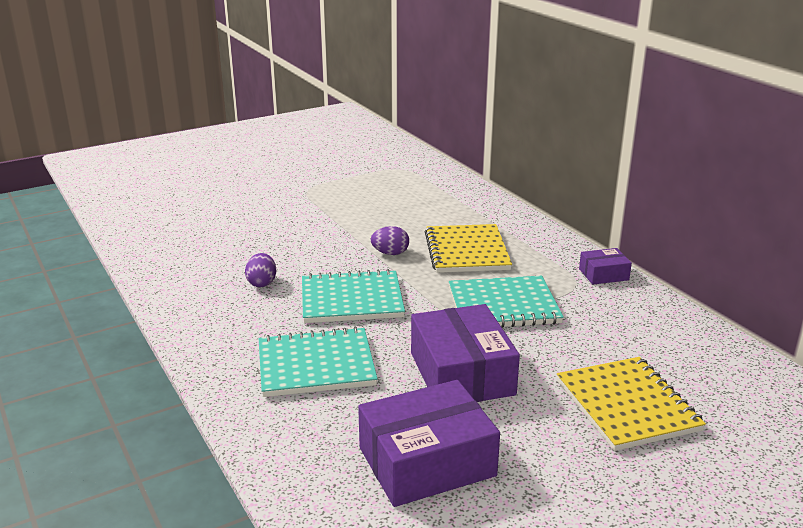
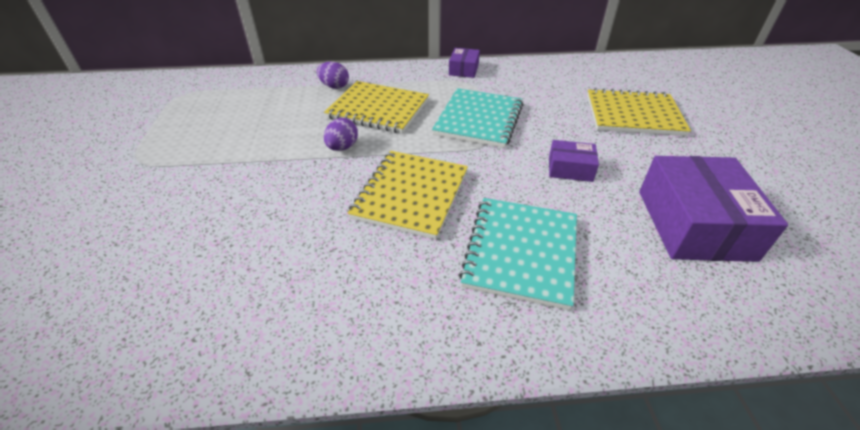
camera: 65 degrees left, 15 degrees up
purple egg [245,253,276,287] -> purple egg moved to [317,62,349,89]
turquoise notebook [302,269,405,323] -> yellow notebook [348,151,468,240]
purple box [411,304,520,402] -> purple box [549,140,599,182], size x0.50

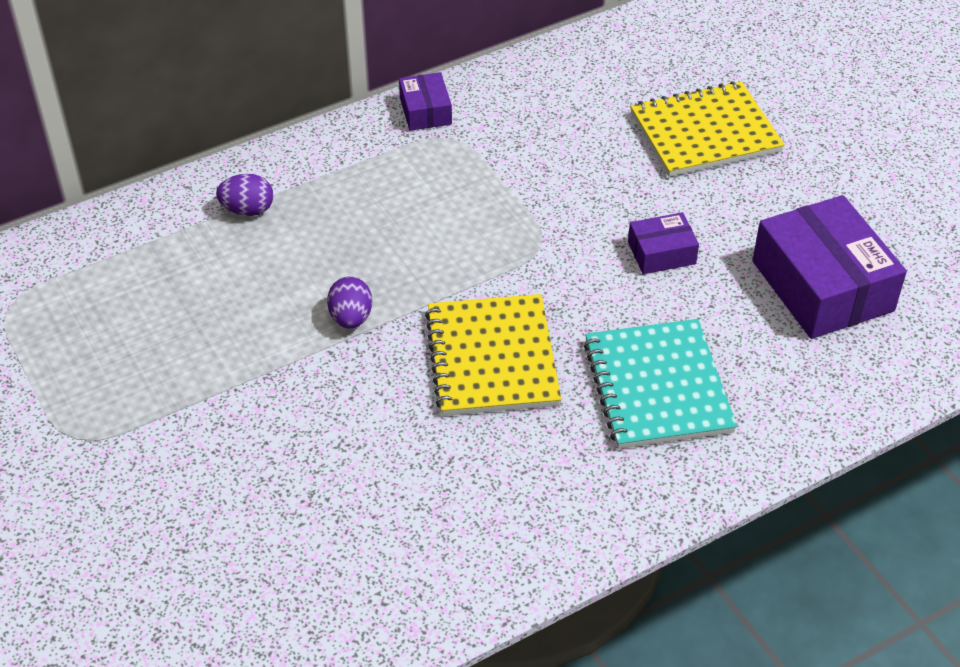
camera: 25 degrees left, 5 degrees up
yellow notebook [324,81,429,134] -> none
turquoise notebook [432,88,523,148] -> none

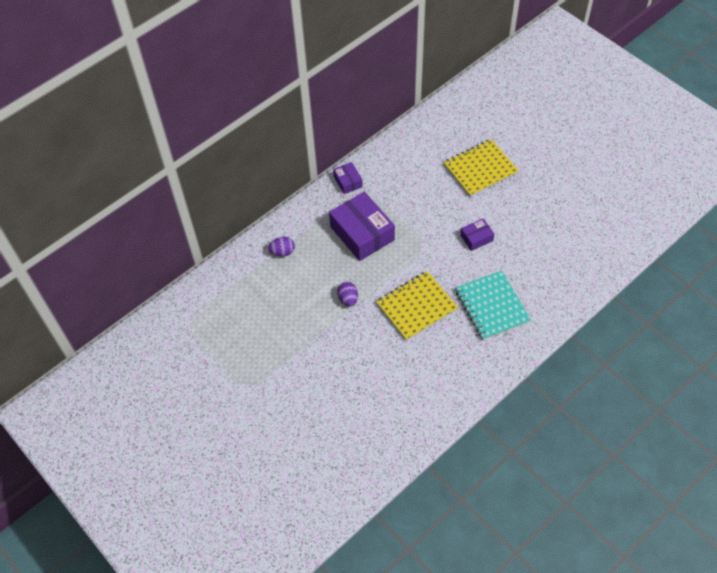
camera: 10 degrees left, 10 degrees up
yellow notebook [425,294,561,416] -> yellow notebook turned 75 degrees clockwise [376,271,458,341]
purple box [752,195,907,339] -> purple box moved to [329,192,395,261]

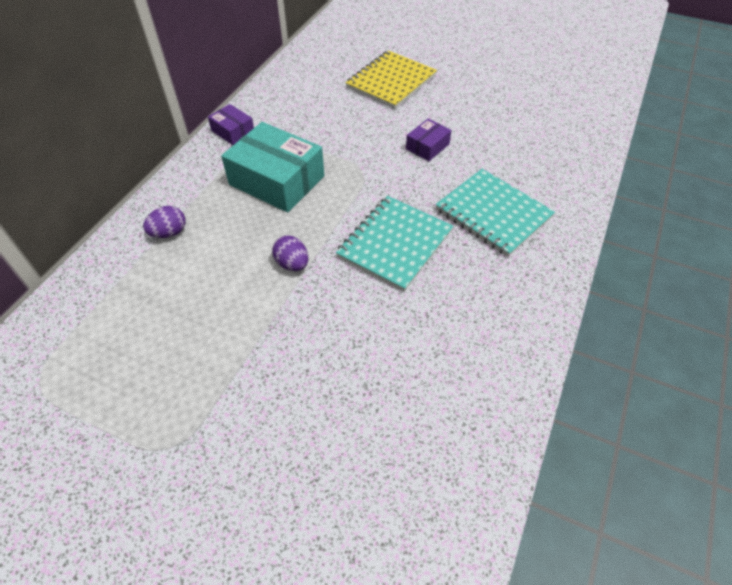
camera: 25 degrees left, 5 degrees down
purple box [329,192,395,261] -> turquoise box [221,122,324,212]
yellow notebook [376,271,458,341] -> turquoise notebook [336,196,453,292]

